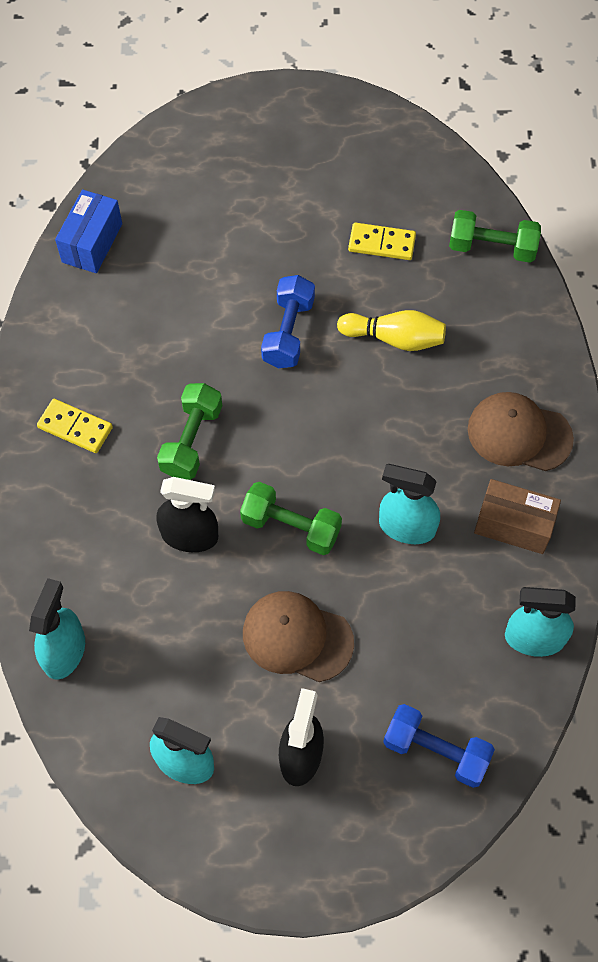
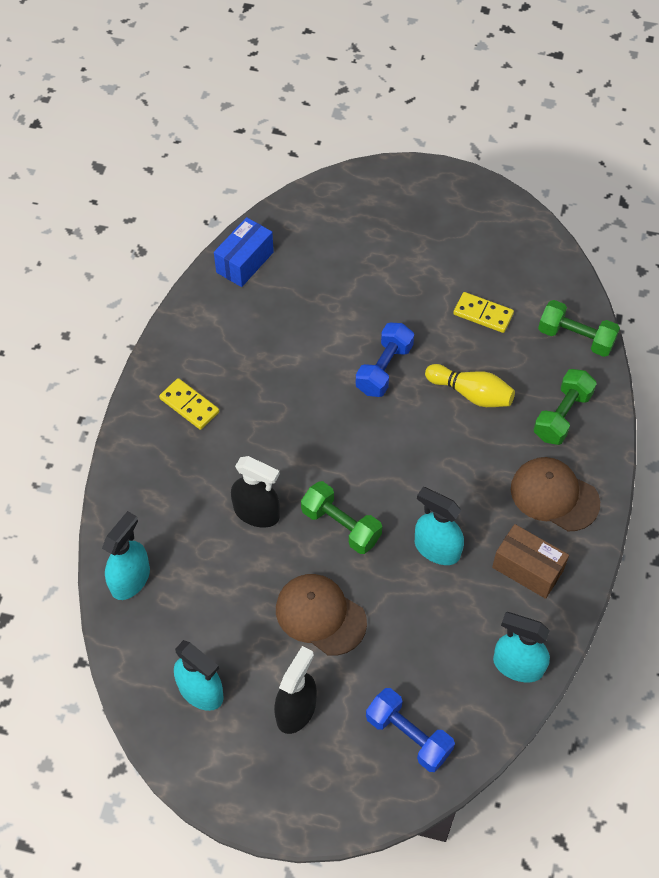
camera: 15 degrees right, 5 degrees down
green dumbbell [157,383,222,480] -> green dumbbell moved to [533,369,597,445]

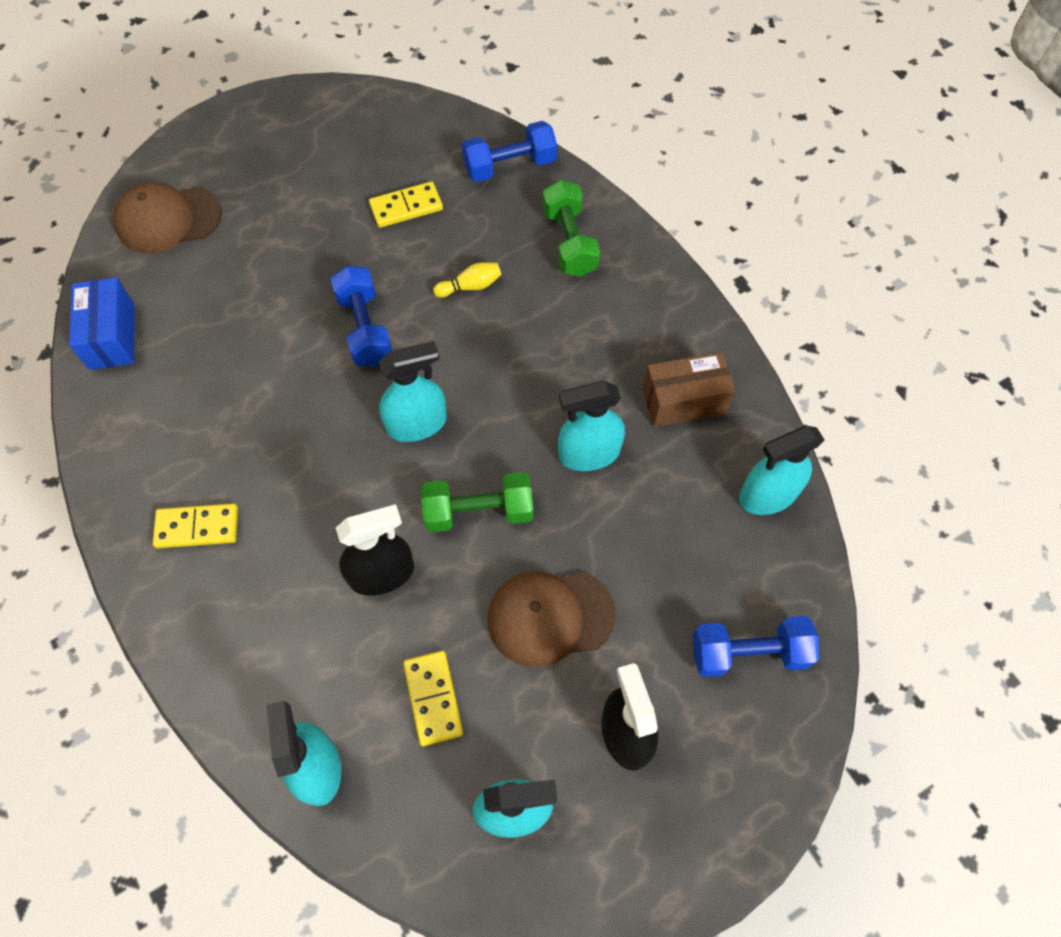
camera: 45 degrees left, 5 degrees up
yellow bowling pin [425,364,515,407] -> yellow bowling pin [433,262,502,298], size x0.61
brown cap [511,457,600,531] -> brown cap moved to [114,182,222,254]
green dumbbell [538,300,620,357] -> blue dumbbell [462,121,557,182]
none -> turquoise spray bottle [379,341,447,442]
none -> yellow domino [403,651,463,747]

